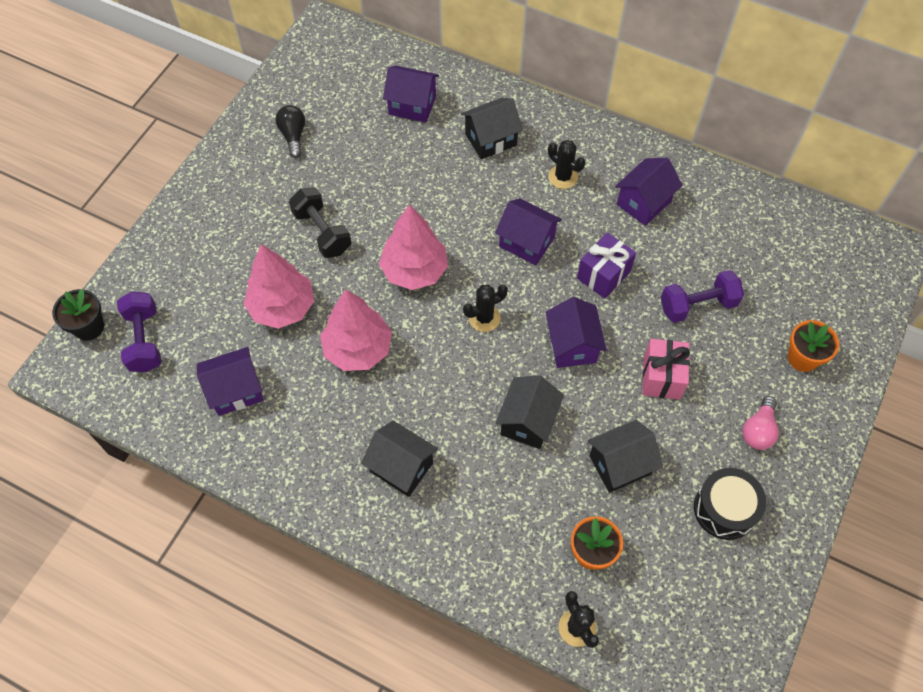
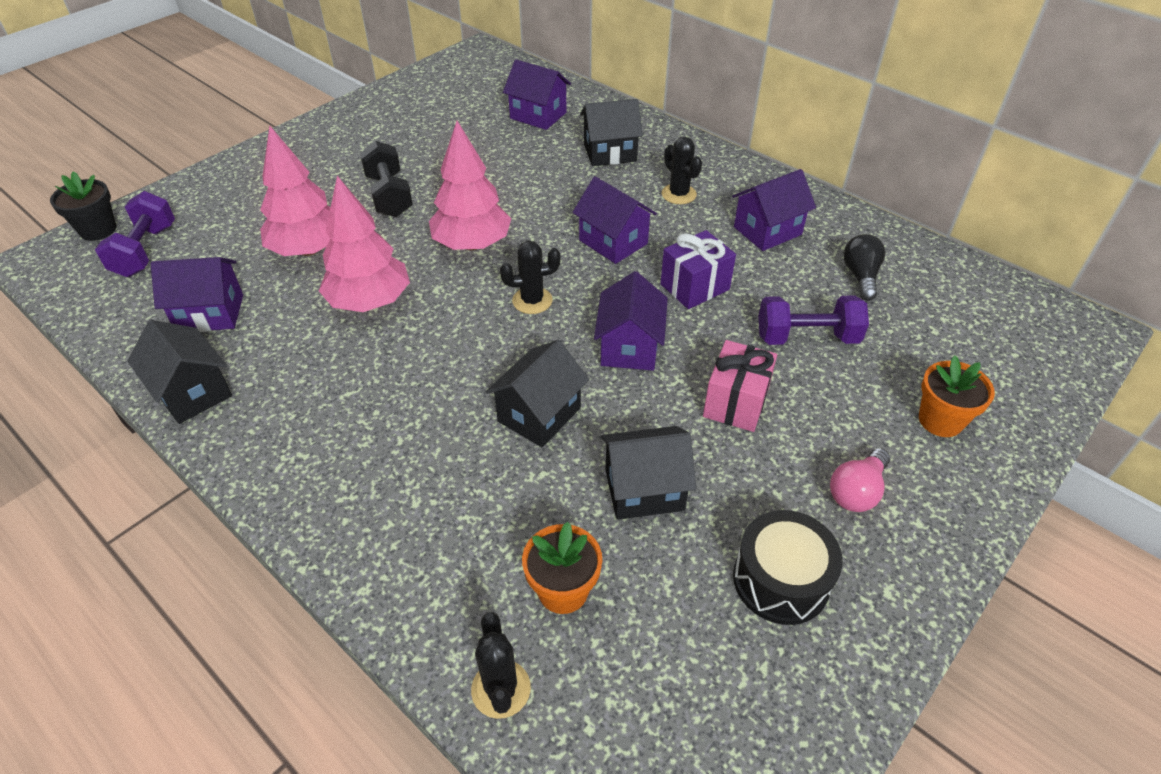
camera: 15 degrees right, 15 degrees down
black light bulb [275,105,305,158] -> black light bulb moved to [843,234,885,301]
black house [361,420,438,497] -> black house moved to [127,320,232,424]

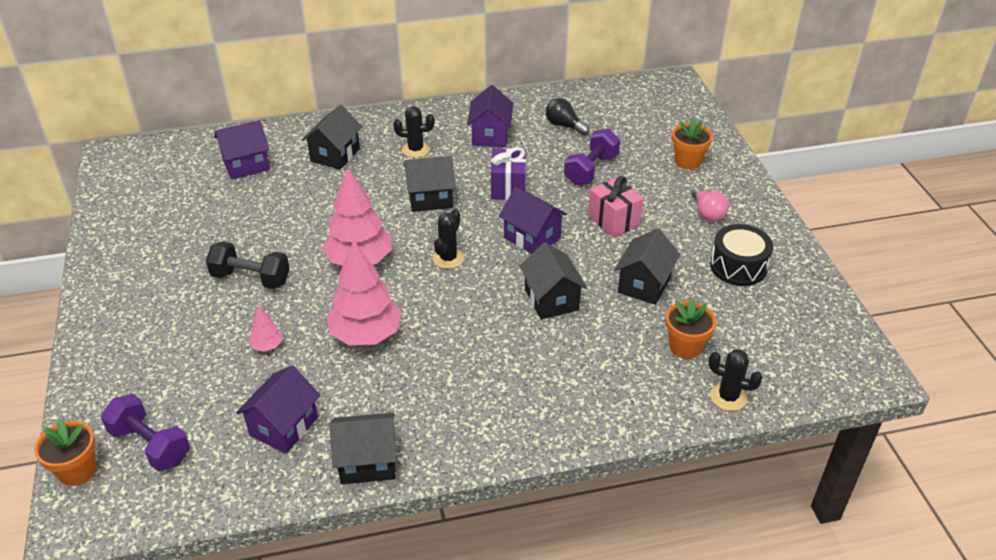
camera: 55 degrees left, 5 degrees down
black flower pot [50,171,116,241] -> orange flower pot [34,419,97,486]
pink tree [260,125,330,256] -> pink tree [248,306,283,351], size x0.45
purple house [572,176,657,264] -> black house [404,156,455,212]

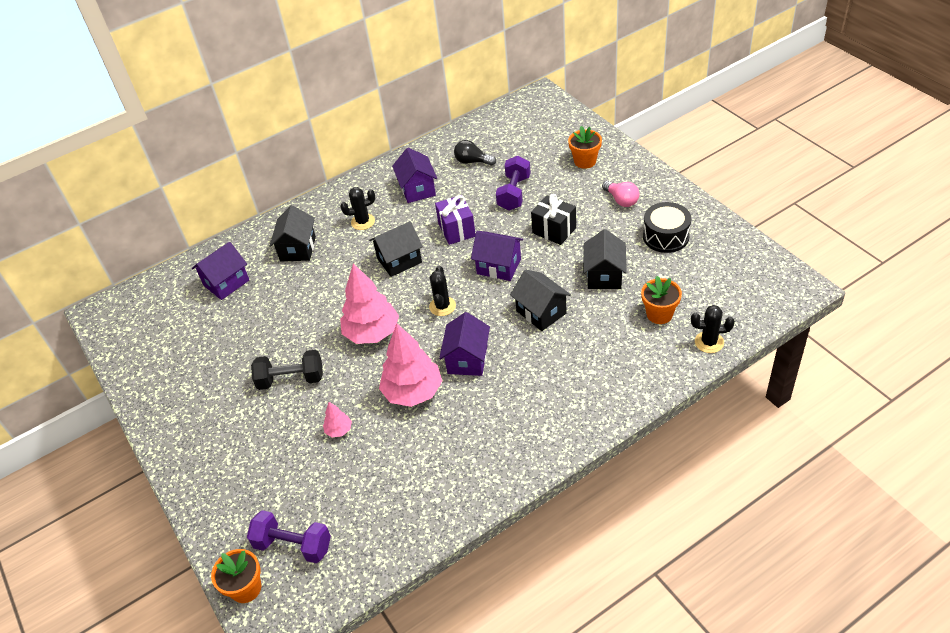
camera: 15 degrees left, 5 degrees up
purple house [236,366,320,454] -> purple house moved to [439,312,490,376]
black house [330,413,397,484] -> none
pink gift [588,176,644,237] -> black gift [531,194,576,245]

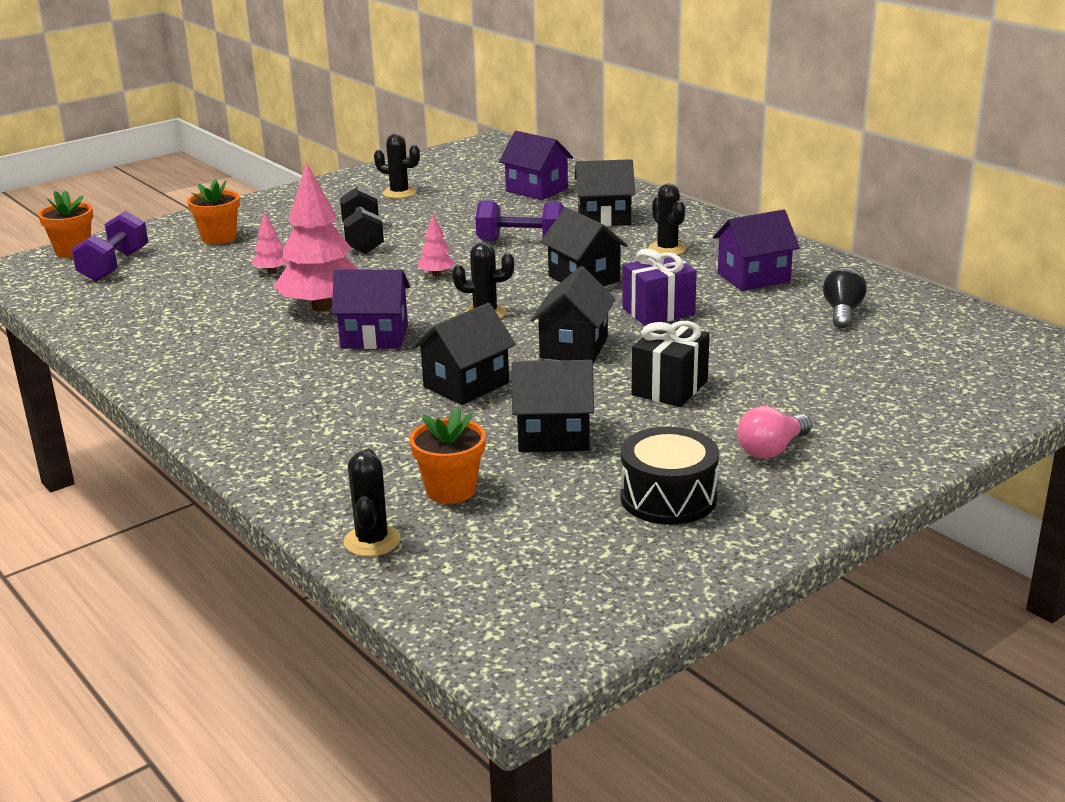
camera: 80 degrees right, 20 degrees down
pink tree [340,263,399,344] -> pink tree [418,215,455,276], size x0.45
purple house [471,231,523,281] -> black house [531,266,615,363]
purple dumbbell [496,155,531,211] -> purple dumbbell moved to [476,200,565,242]
orange flower pot [568,126,602,169] -> orange flower pot moved to [187,179,240,245]
none -> black cactus [374,134,420,199]

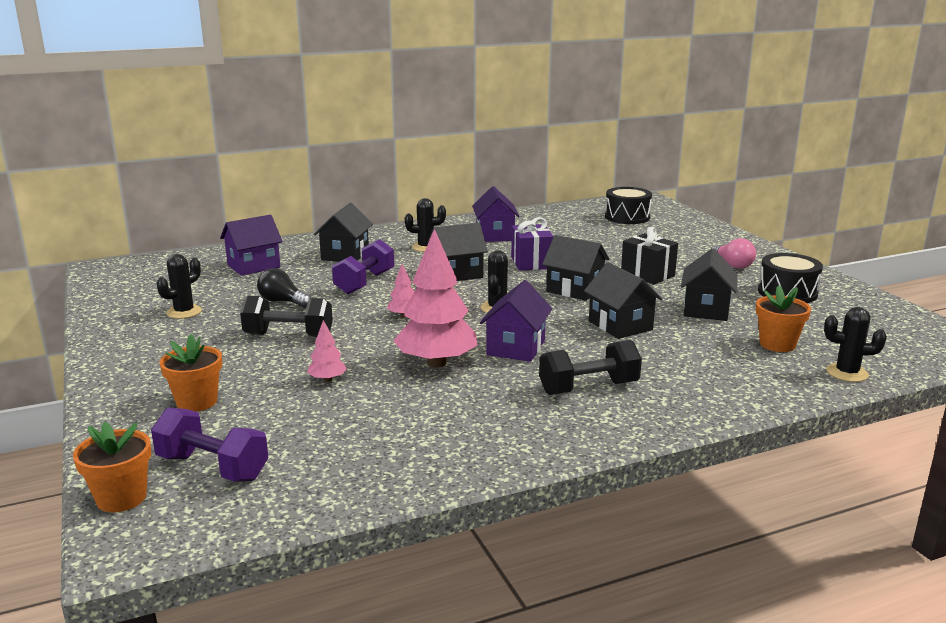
camera: 75 degrees left, 5 degrees down
black light bulb [823,267,867,328] -> black light bulb moved to [257,268,311,308]
none -> black dumbbell [539,340,642,395]
none -> black drum [605,187,652,224]

